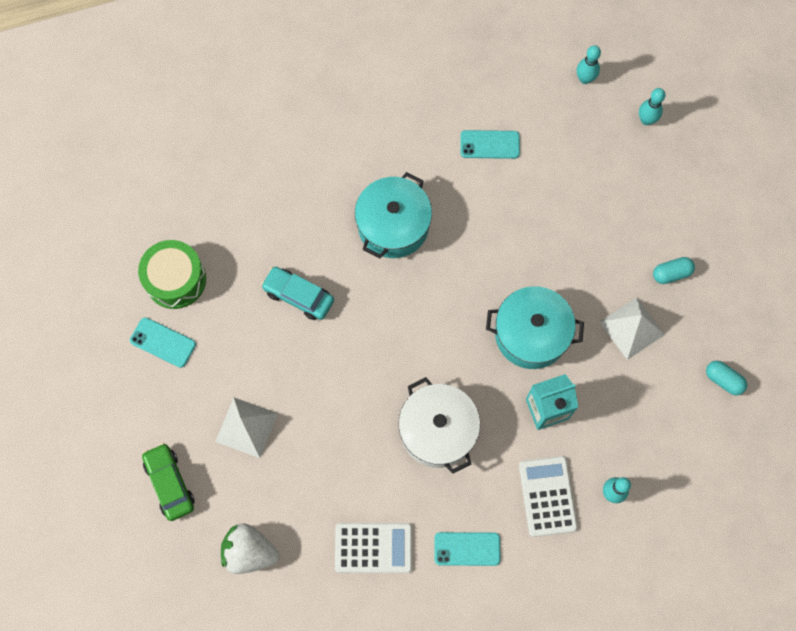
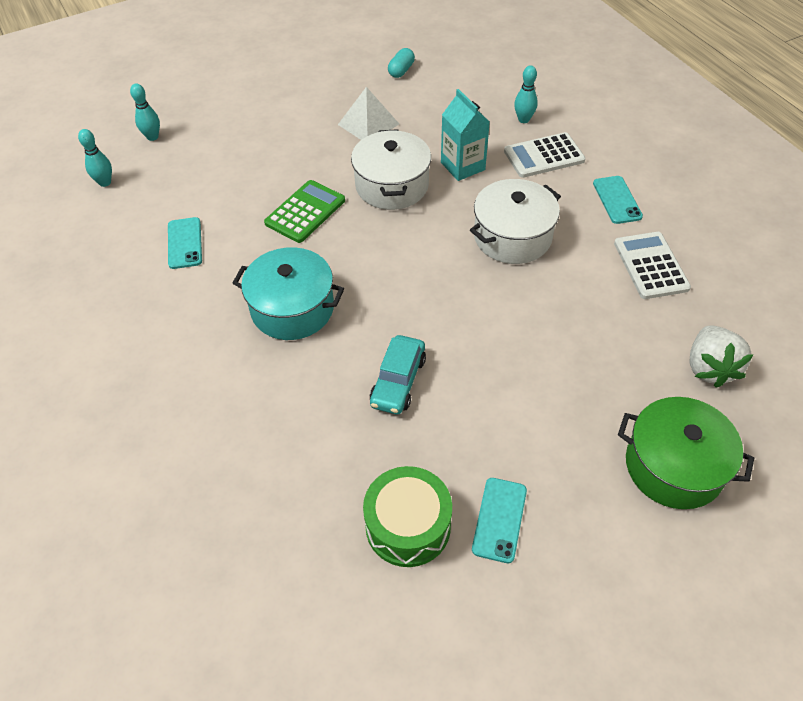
camera: 100 degrees left, 20 degrees down
green car [142,443,195,521] -> green pot [618,397,754,509]
white pyramid [215,398,278,458] -> none
turquoise pot [486,286,584,369] -> white pot [351,129,431,210]
turquoise capsule [653,257,695,284] -> none
none -> green calculator [264,180,345,243]

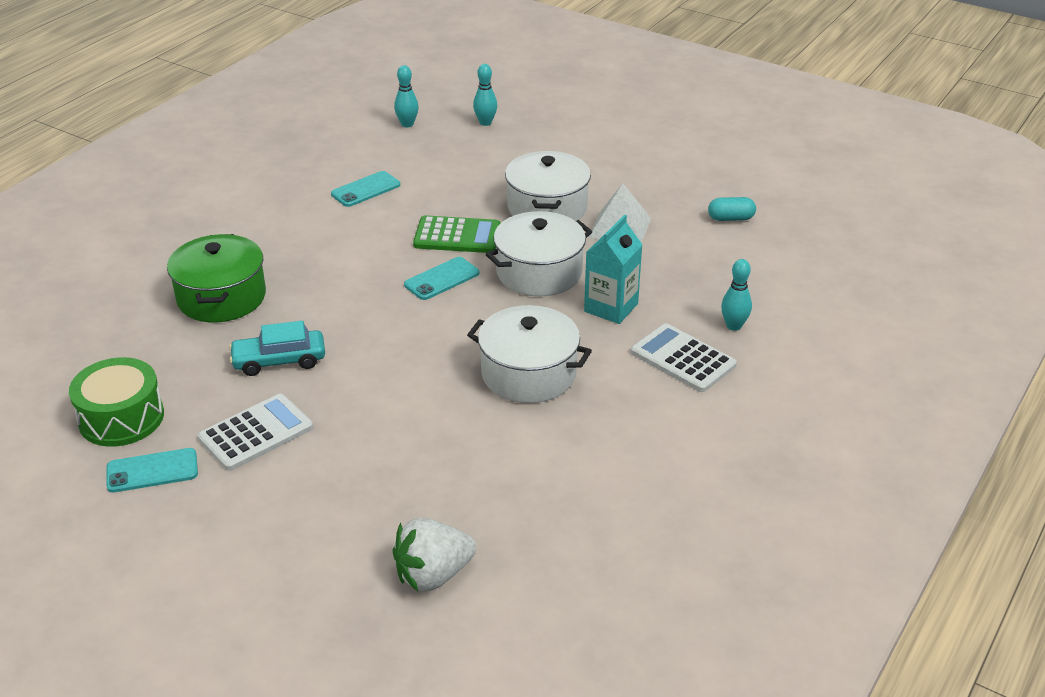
camera: 60 degrees right, 15 degrees down
turquoise pot [233,247,344,340] -> none
turquoise phone [593,176,643,224] -> turquoise phone moved to [404,257,480,300]
white calculator [614,232,691,299] -> white calculator moved to [198,394,313,471]
green pot [618,397,754,509] -> green pot moved to [167,234,266,322]
none -> white pot [505,151,591,221]

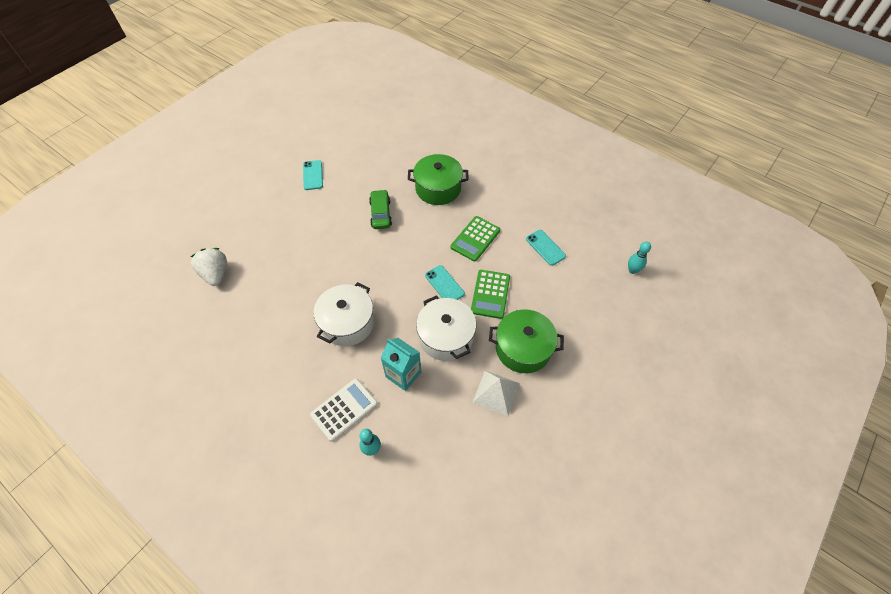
camera: 95 degrees right, 20 degrees up
green drum [69,357,164,447] -> none
white calculator [198,394,313,471] -> none
turquoise car [229,321,325,376] -> green car [369,189,392,229]
turquoise bowling pin [473,64,497,126] -> none
white pot [505,151,591,221] -> green pot [489,309,564,373]
turquoise capsule [708,197,756,221] -> none
none -> green calculator [450,216,500,262]

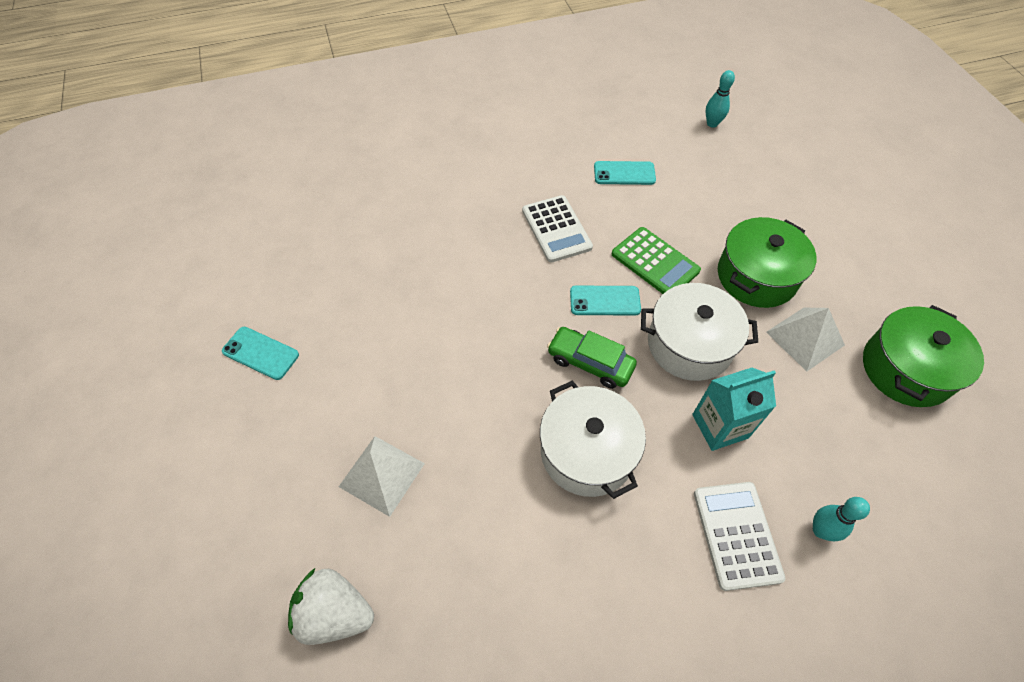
camera: 55 degrees left, 0 degrees up
green car [369,189,392,229] -> green car moved to [547,327,637,389]
green pot [408,154,468,205] -> green pot moved to [863,305,984,407]
green calculator [450,216,500,262] -> white calculator [522,195,593,262]
none -> white pyramid [339,436,425,517]

